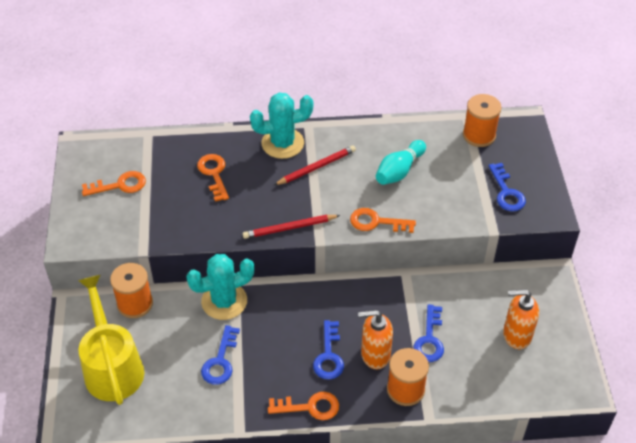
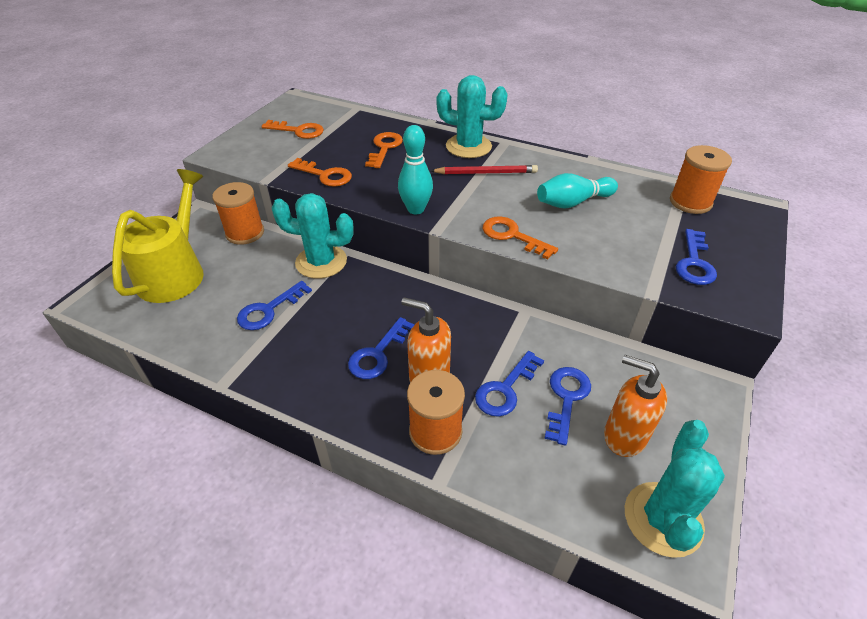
camera: 30 degrees right, 5 degrees down
red pencil [243,215,340,239] -> turquoise bowling pin [398,125,433,214]
orange key [268,392,339,420] -> orange key moved to [288,158,352,186]
none -> blue key [544,367,591,446]
none -> turquoise cactus [625,420,725,558]

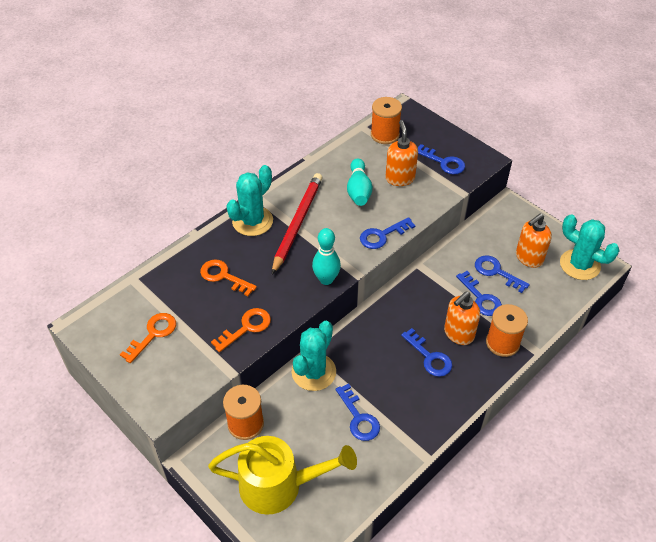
camera: 70 degrees left, 5 degrees up
yellow watering can [112,169,204,303] -> yellow watering can turned 150 degrees clockwise [208,436,357,515]
red pencil [431,165,538,174] -> red pencil [272,173,323,274], size x1.56
orange key [483,216,558,260] -> blue key [360,217,415,249]
none -> orange soap dispenser [385,120,418,186]

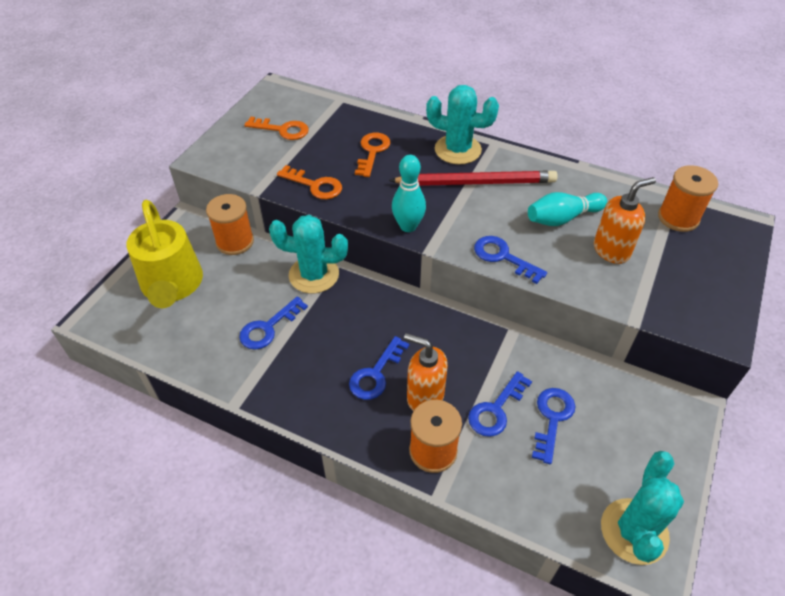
camera: 70 degrees right, 0 degrees up
blue key [418,144,465,174] -> none
orange soap dispenser [516,214,552,268] -> none

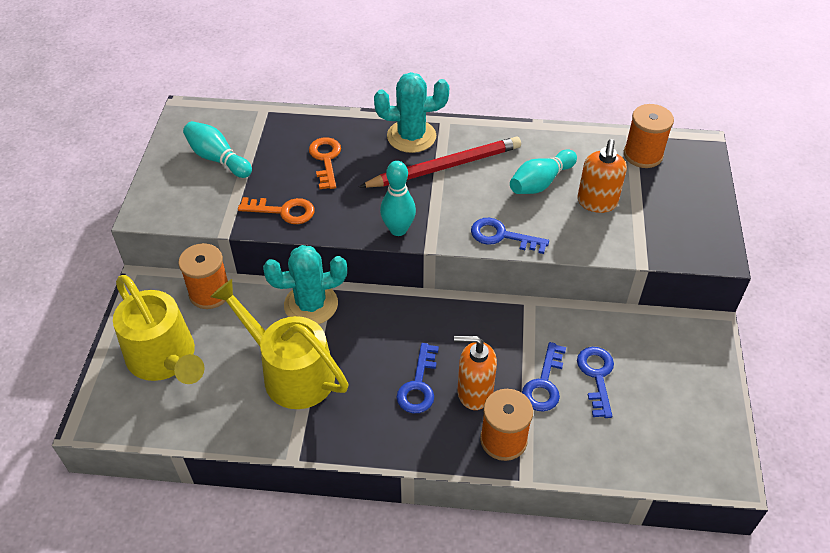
camera: 20 degrees left, 0 degrees up
blue key [239,297,308,350] -> yellow watering can [210,279,349,409]
orange key [244,117,309,140] -> turquoise bowling pin [183,121,252,178]
orange soap dispenser [594,177,656,264] -> orange soap dispenser turned 150 degrees clockwise [577,139,627,213]
turquoise cactus [601,451,684,565] -> none

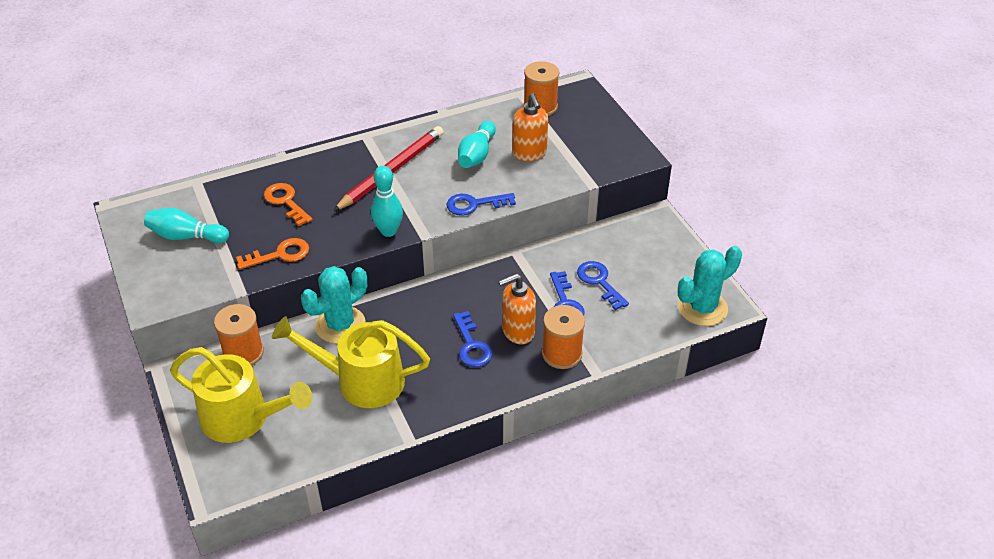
camera: 30 degrees left, 5 degrees down
turquoise cactus [374,72,449,153] -> turquoise cactus moved to [678,246,742,326]

